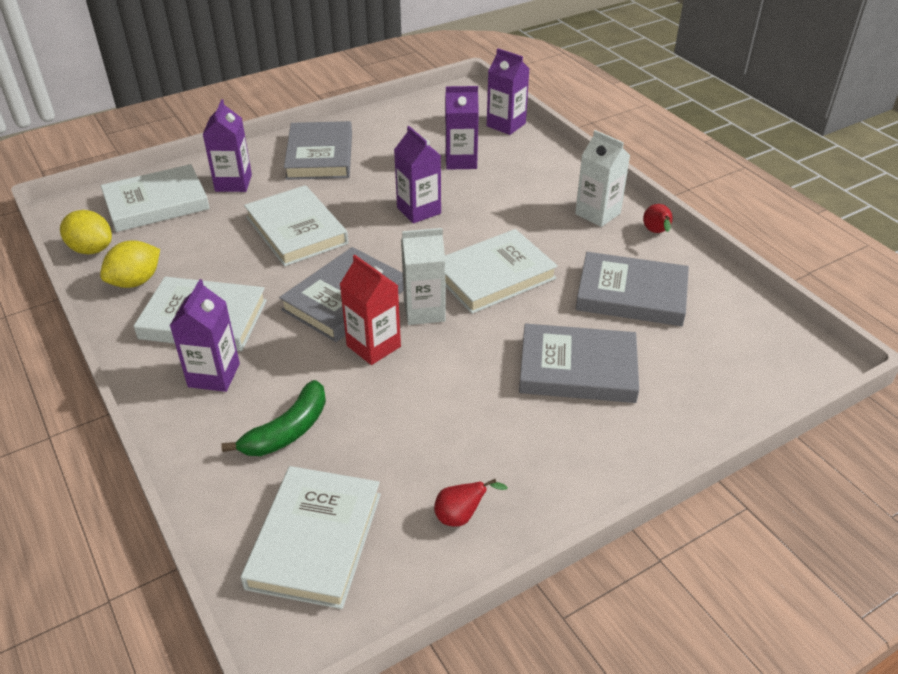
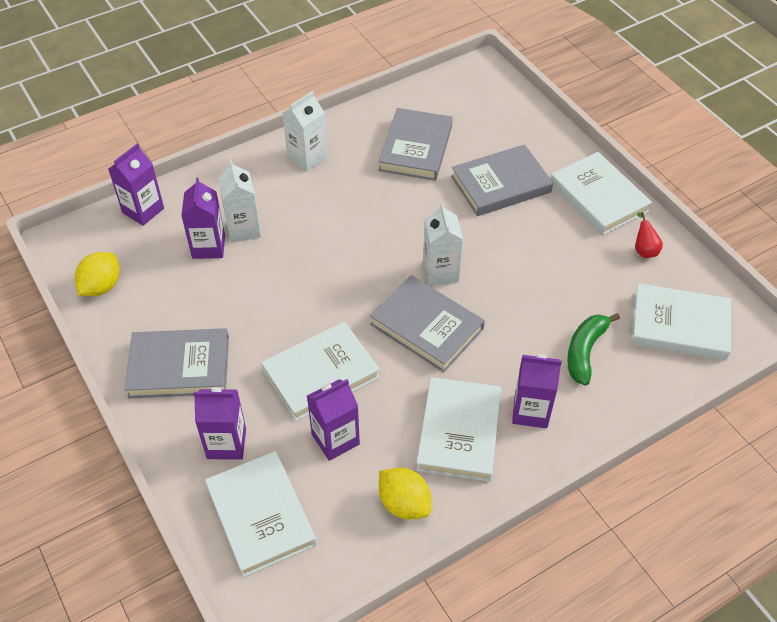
camera: 90 degrees left, 10 degrees up
yellow lemon [60,210,112,254] -> yellow lemon moved to [75,252,119,296]
green banana [221,380,326,456] -> green banana turned 105 degrees counterclockwise [567,313,620,386]
red carton [340,255,401,365] -> none
purple carton [394,126,441,223] -> purple carton moved to [307,379,360,461]
white book [445,229,558,314] -> white book moved to [551,152,652,236]
grey book [519,323,639,403] -> grey book turned 60 degrees clockwise [451,144,553,216]
red pear [643,204,673,233] -> none
none -> white carton [218,160,261,243]

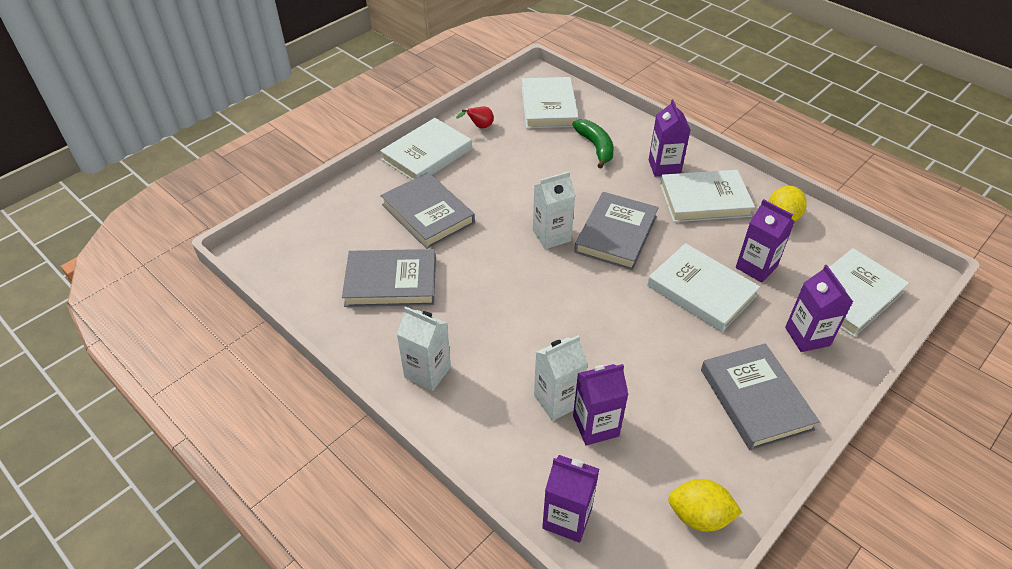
camera: 105 degrees left, 5 degrees down
green banana [567,313,620,386] -> green banana turned 120 degrees counterclockwise [572,119,614,168]

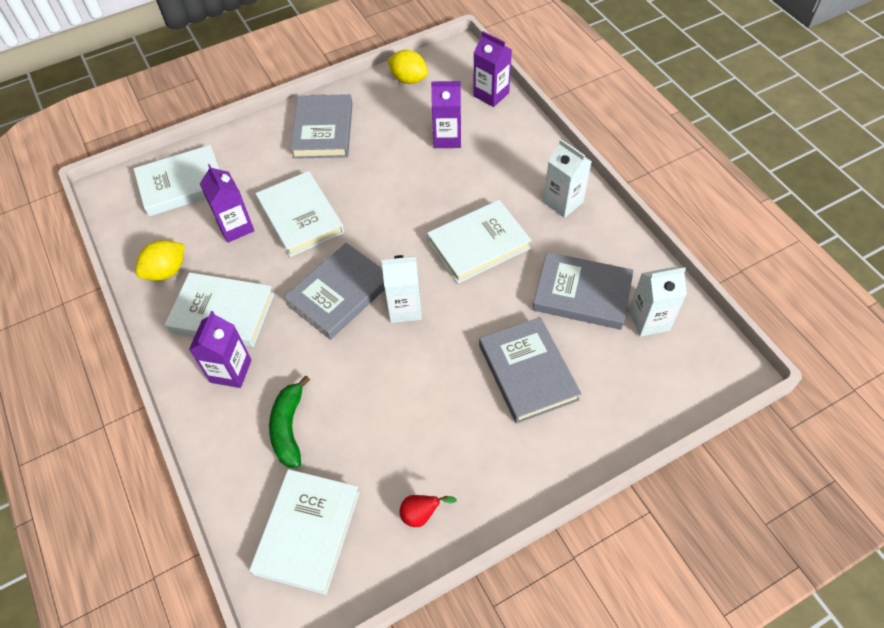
camera: 160 degrees left, 10 degrees up
white book [380,118,472,180] -> white book moved to [427,200,532,284]
white carton [534,335,588,421] -> white carton moved to [629,267,687,337]
purple carton [785,265,853,352] -> none

